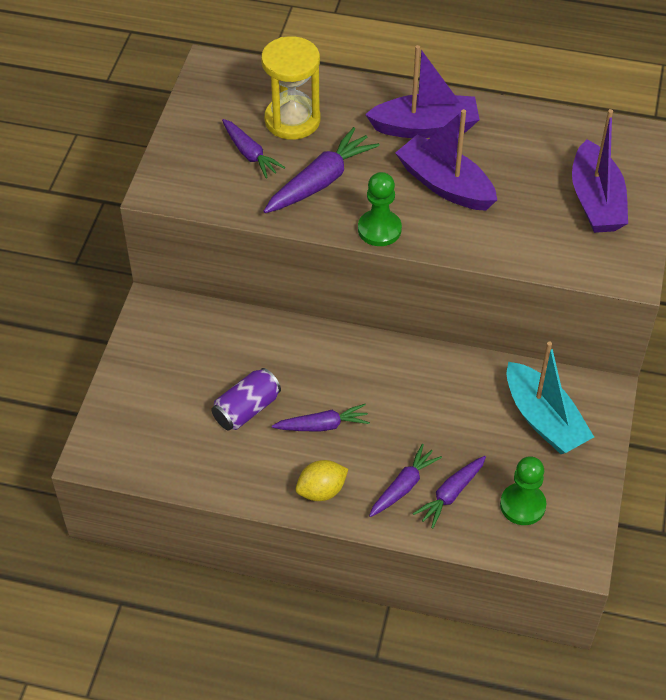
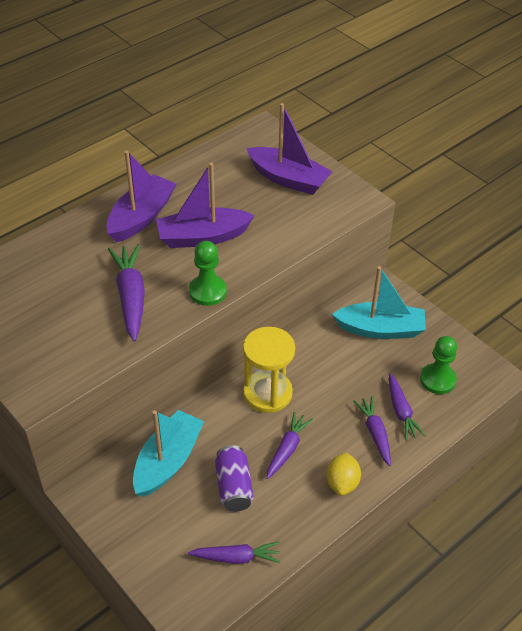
camera: 55 degrees left, 5 degrees down
purple carrot [222,119,285,179] -> purple carrot moved to [188,542,281,564]
yellow hourglass [261,36,321,140] -> yellow hourglass moved to [243,327,295,413]
none -> turquoise boat [133,410,204,497]

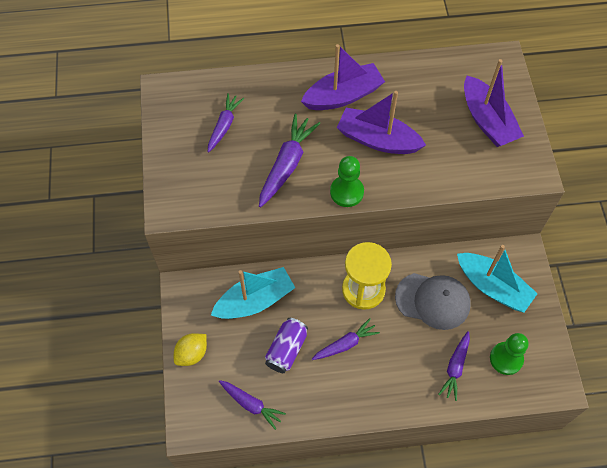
camera: 35 degrees right, 15 degrees up
yellow lemon [326,452,361,496] -> yellow lemon moved to [174,333,207,366]
purple carrot [353,396,391,466] -> purple carrot moved to [208,93,244,152]
none -> grey cap [395,273,471,330]

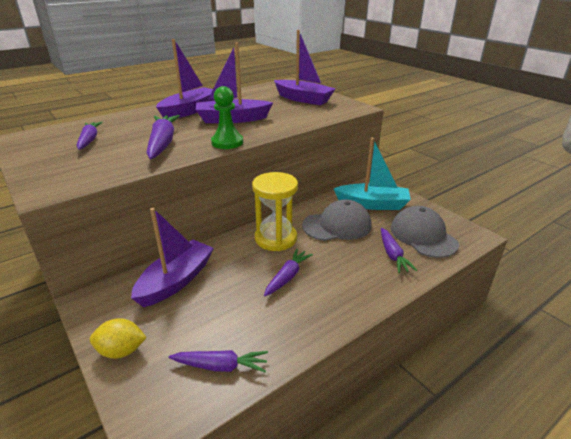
camera: 30 degrees left, 30 degrees down
yellow lemon [174,333,207,366] -> yellow lemon turned 75 degrees clockwise [90,318,147,359]
turquoise boat [211,267,295,319] -> purple boat [131,208,214,307]
purple can [265,318,308,373] -> none
green pawn [490,333,529,375] -> grey cap [391,206,459,258]

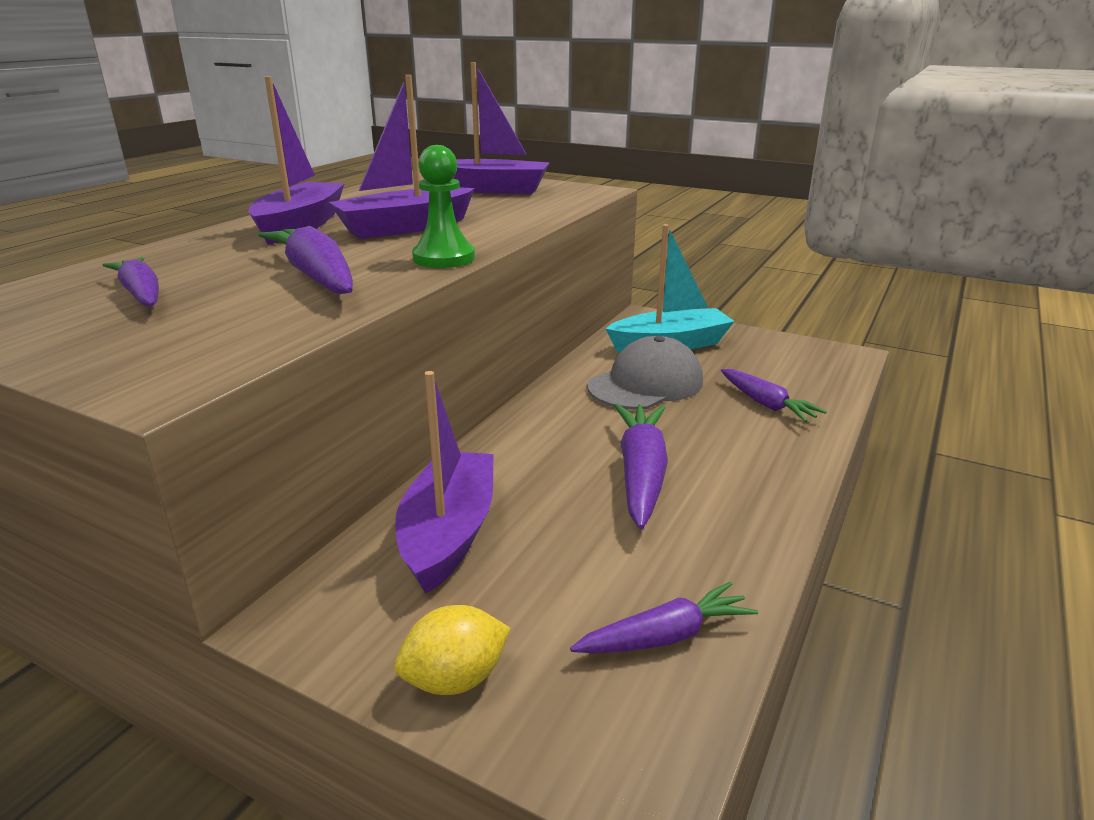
camera: 25 degrees left, 5 degrees down
yellow hourglass [252,172,298,251] -> none
purple carrot [264,249,313,297] -> purple carrot [614,403,668,529], size x1.53
grey cap [391,206,459,258] -> none

